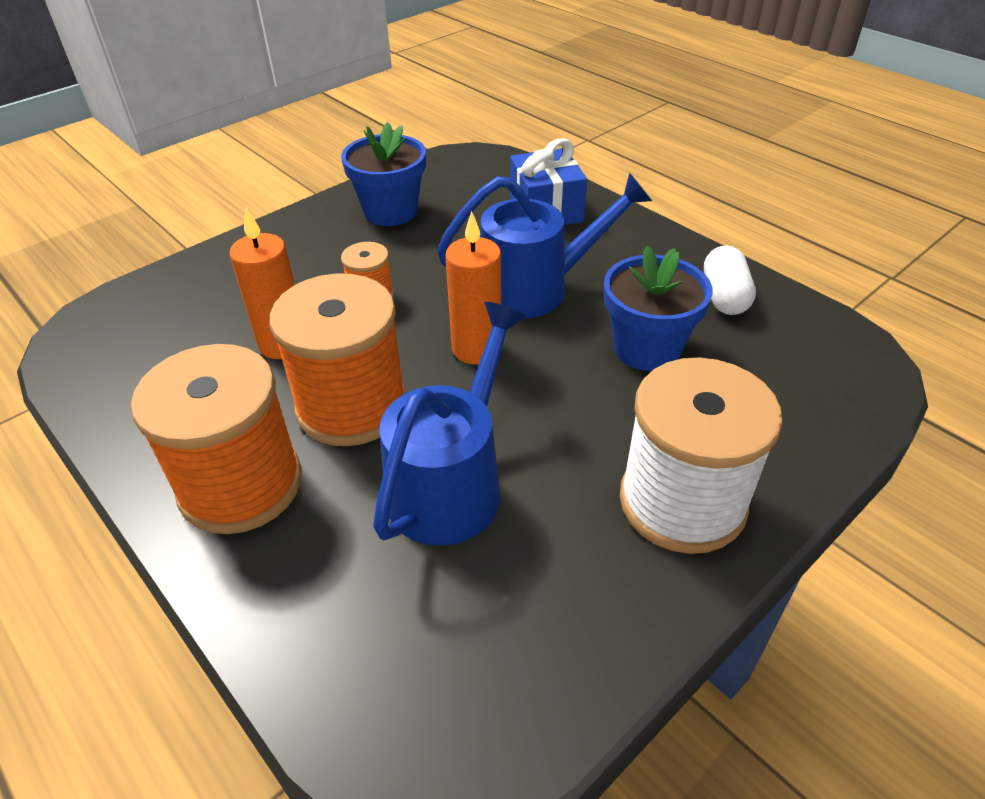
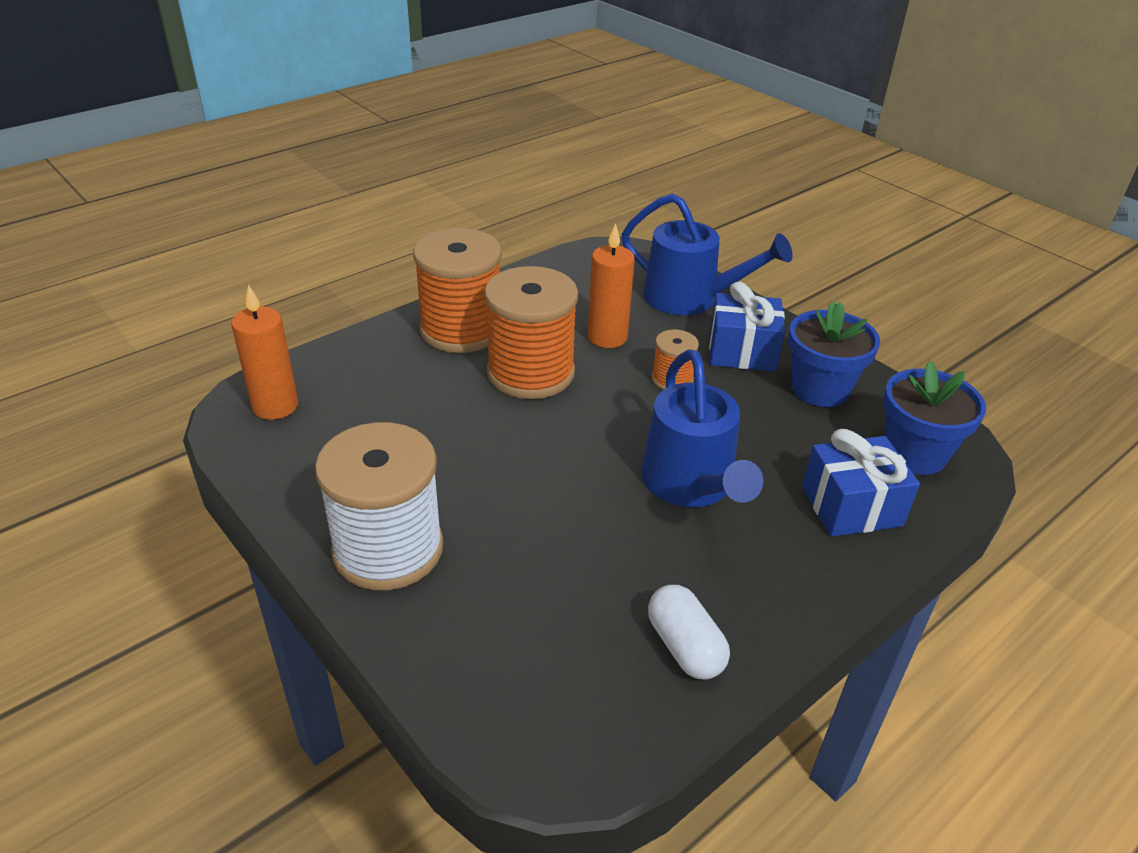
camera: 90 degrees right, 5 degrees down
blue watering can [373,302,527,546] -> blue watering can moved to [622,193,793,315]
orange candle [445,211,501,364] -> orange candle moved to [231,284,298,420]
blue flower pot [604,246,713,371] -> blue flower pot moved to [883,361,986,475]
white capsule [704,245,756,315] -> white capsule turned 60 degrees clockwise [648,585,730,680]
none -> blue gift [709,281,785,372]

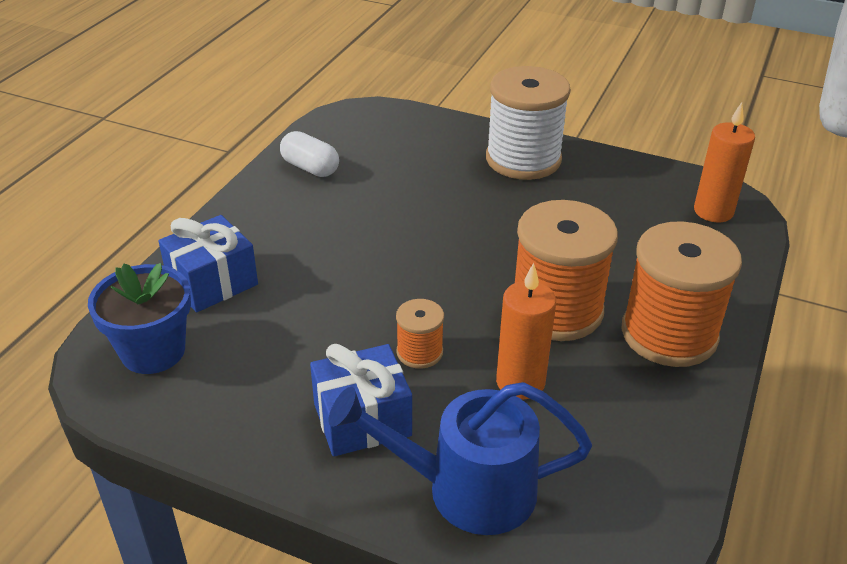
camera: 155 degrees right, 0 degrees up
blue watering can [641,349,763,507] -> none
blue flower pot [788,301,880,407] -> none

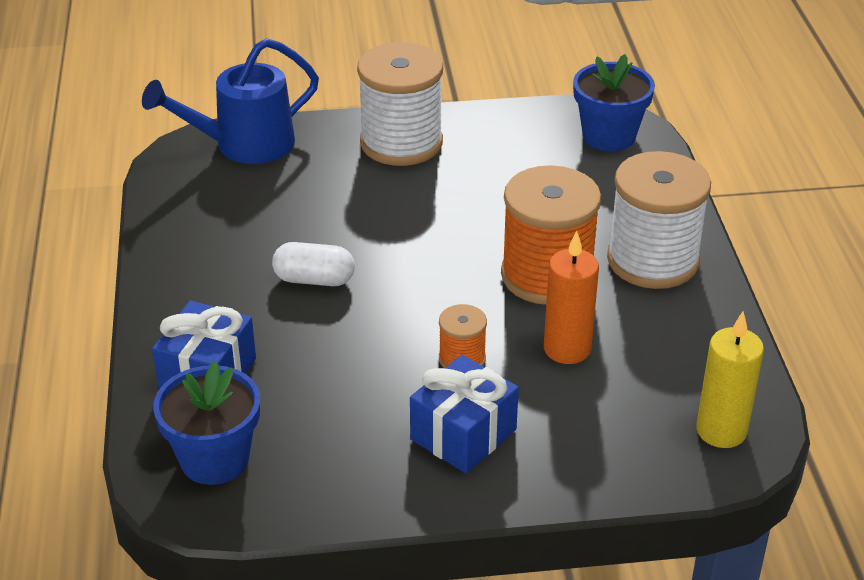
camera: 30 degrees left, 0 degrees up
white capsule [280,131,339,177] -> white capsule moved to [272,242,355,286]
blue watering can [328,382,592,535] -> blue watering can moved to [142,38,319,164]
orange spool [622,221,742,367] -> white spool [607,151,711,289]
orange candle [694,102,755,223] -> blue flower pot [573,54,655,151]
none -> yellow candle [697,311,764,448]

